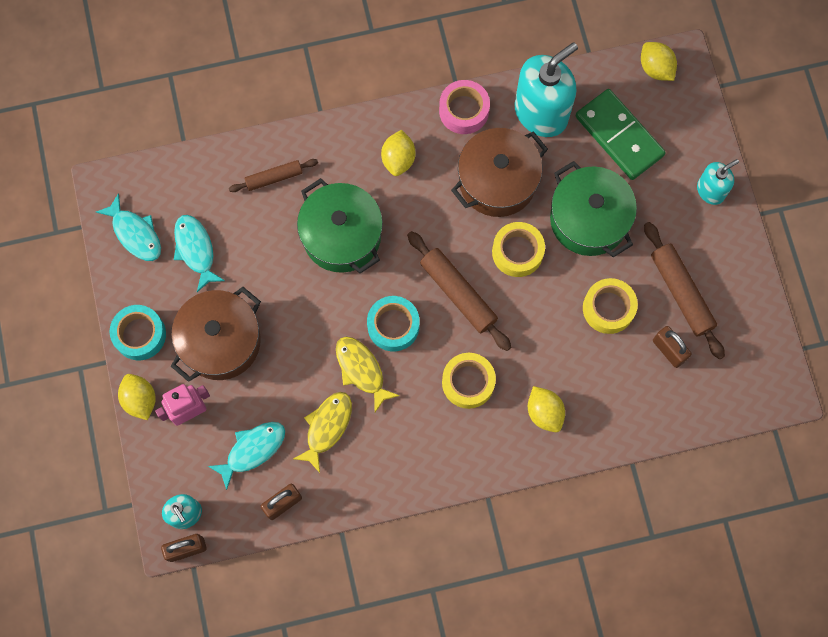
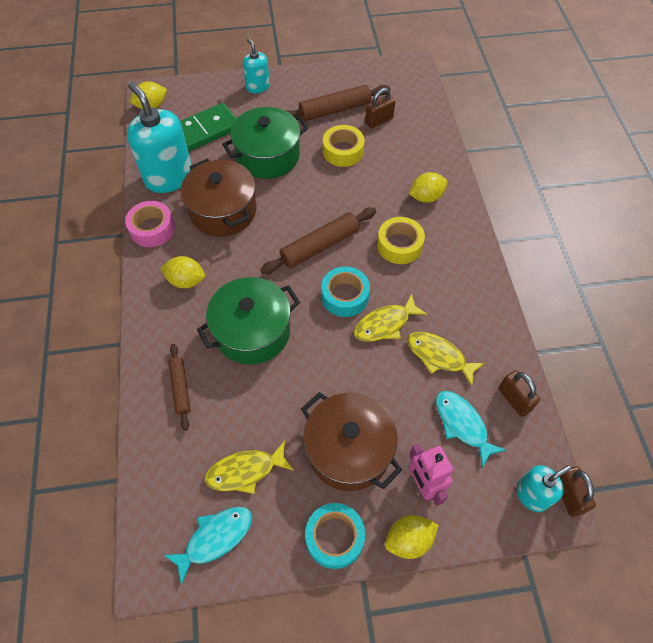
camera: 85 degrees left, 15 degrees down
turquoise fish [174,215,225,292] -> yellow fish [205,441,293,494]
yellow tape [492,222,545,277] -> none

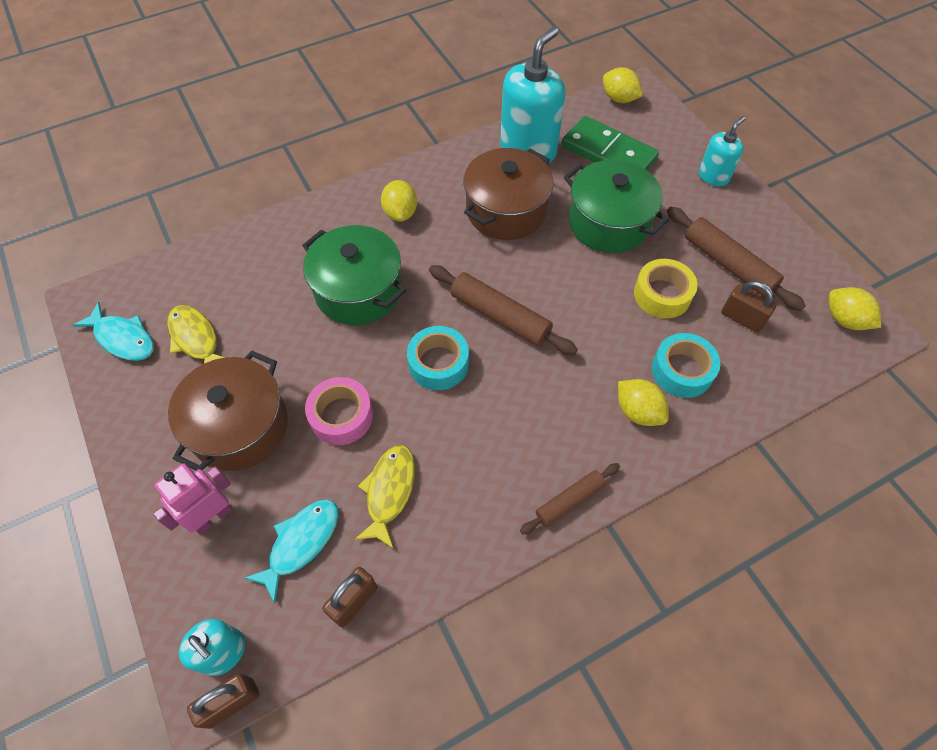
camera: 70 degrees right, 0 degrees up
pink tape [125,201,175,247] -> pink tape moved to [305,377,373,445]
brown rolling pin [168,344,191,431] -> brown rolling pin moved to [520,463,620,535]
turquoise tape [305,503,365,569] -> turquoise tape moved to [652,333,720,398]
yellow fish [354,293,427,342] -> none
yellow tape [377,217,425,264] -> none
yellow lemon [385,515,439,559] -> yellow lemon moved to [829,287,881,330]

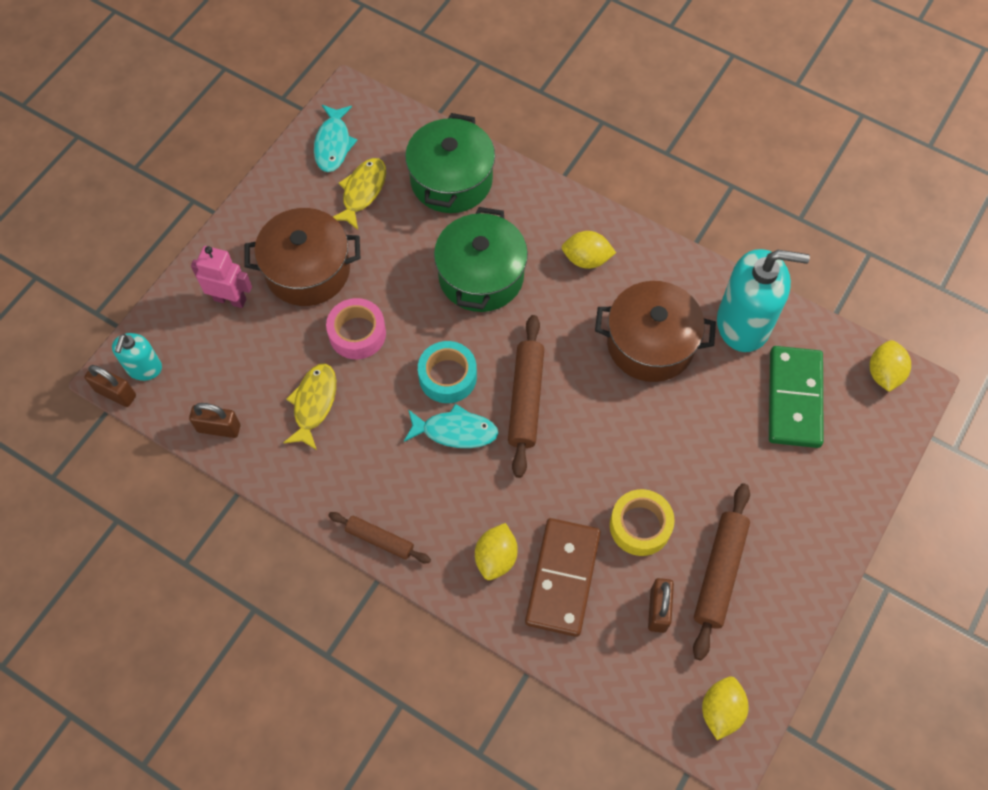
camera: 60 degrees right, 5 degrees up
turquoise fish [245,499,339,603] -> turquoise fish moved to [404,404,499,448]
yellow fish [354,445,415,549] -> yellow fish turned 60 degrees counterclockwise [283,363,336,450]
yellow lemon [381,180,417,221] -> yellow lemon turned 45 degrees clockwise [562,231,616,269]
green pot [564,160,669,253] -> green pot moved to [405,113,495,213]
turquoise tape [652,333,720,398] -> brown domino [525,518,601,637]
turquoise soap dispenser [699,116,745,186] -> none

